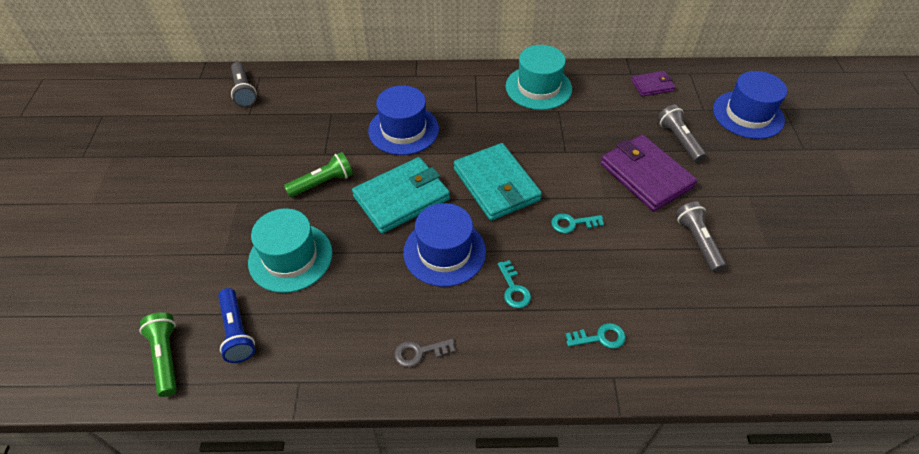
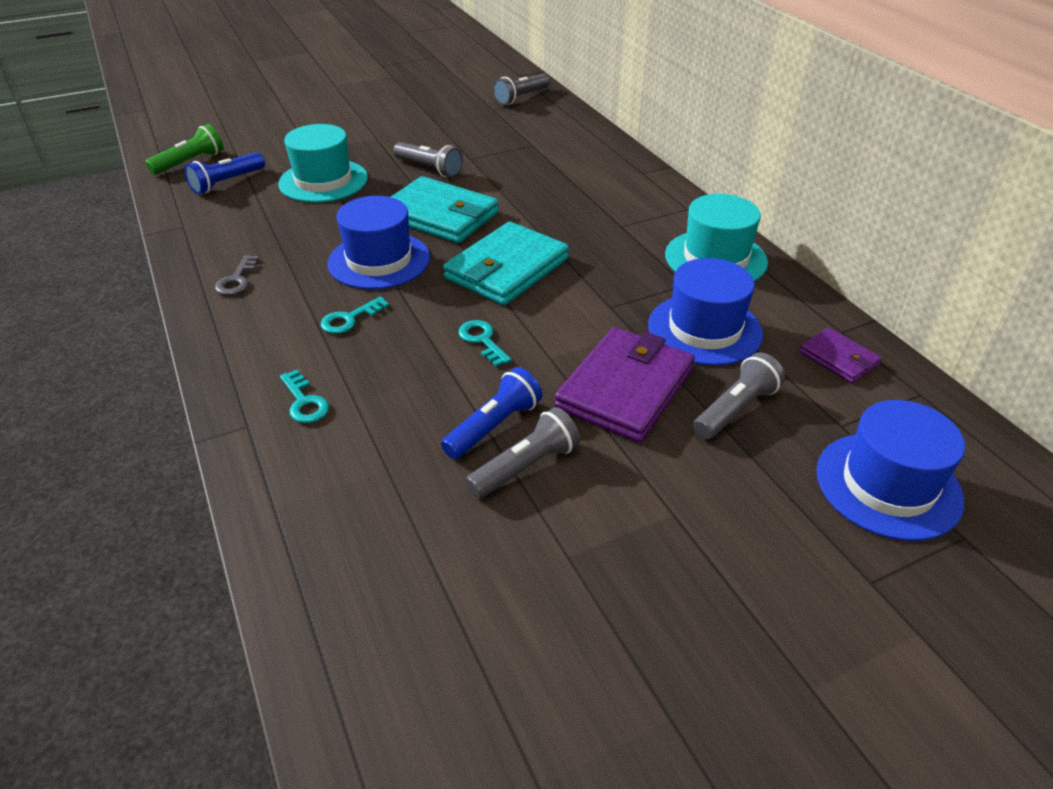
camera: 65 degrees right, 10 degrees down
green flashlight [284,152,353,197] -> grey flashlight [393,142,463,178]
blue hat [368,85,439,155] -> blue hat moved to [648,258,763,366]
grey key [394,339,455,367] -> grey key turned 135 degrees counterclockwise [215,255,260,295]
none -> blue flashlight [441,367,542,459]

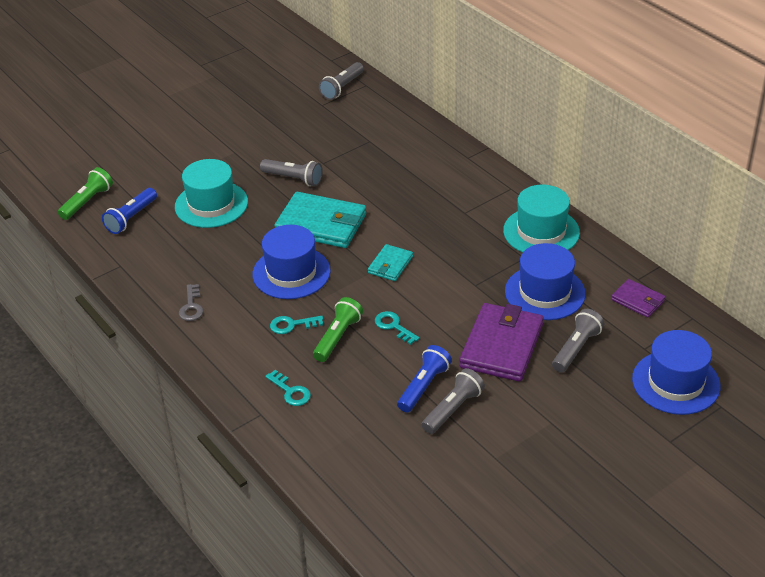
camera: 10 degrees left, 0 degrees up
turquoise key [321,296,389,334] -> turquoise key turned 45 degrees clockwise [270,316,323,334]
turquoise wallet [443,221,569,305] -> turquoise wallet [368,244,413,281], size x0.52
none -> green flashlight [313,297,363,362]

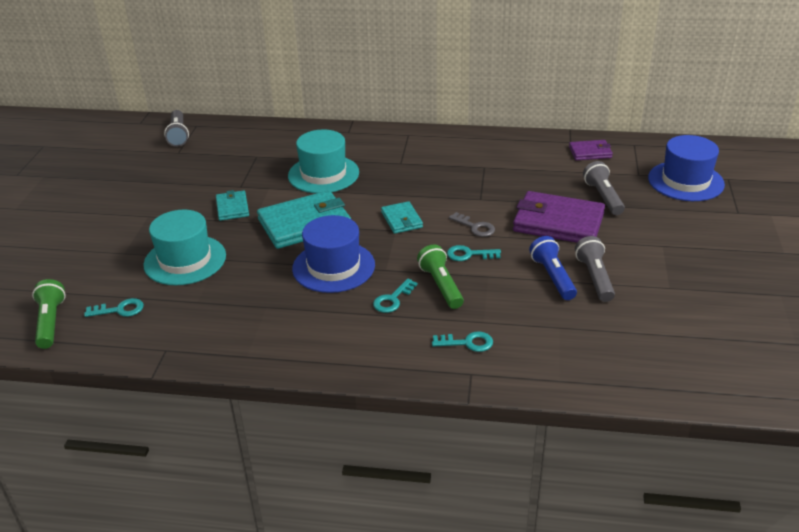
camera: 45 degrees left, 5 degrees down
blue flashlight [102,188,157,234] -> turquoise key [84,298,144,317]
grey key [179,284,203,321] -> grey key moved to [449,212,495,237]
grey flashlight [260,159,323,186] -> turquoise wallet [216,190,249,221]
purple wallet [459,303,544,382] -> purple wallet turned 45 degrees counterclockwise [513,191,605,243]
turquoise hat [503,185,580,253] -> turquoise hat moved to [288,130,359,193]
blue hat [505,243,586,320] -> none

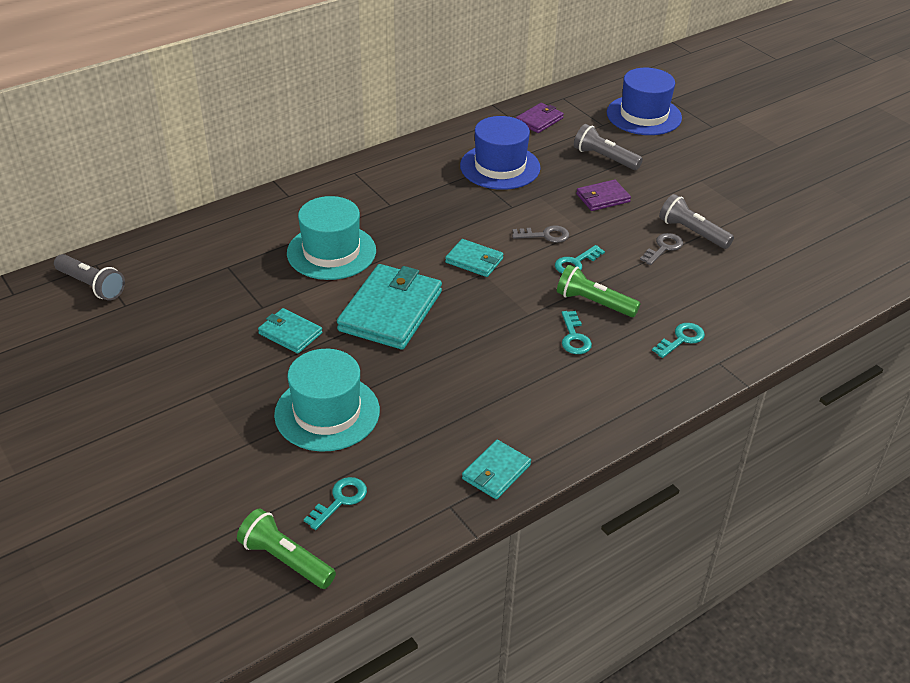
camera: 45 degrees left, 5 degrees up
blue hat [292,215,375,293] -> blue hat moved to [460,116,541,190]
purple wallet [513,191,605,243] -> purple wallet [576,180,631,211], size x0.52
blue flashlight [529,236,577,300] -> grey key [640,233,683,265]
none -> turquoise wallet [462,440,531,499]

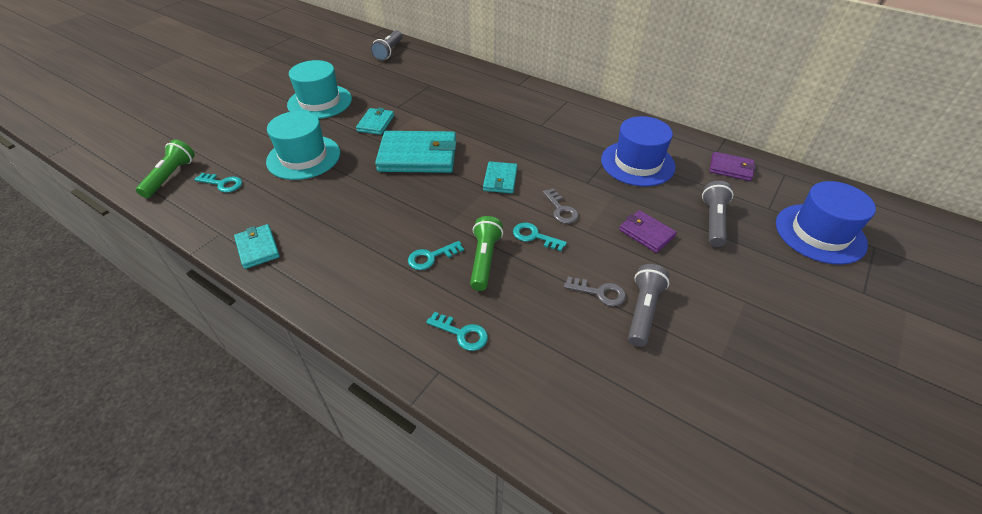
camera: 70 degrees right, 5 degrees up
turquoise hat [287,196,376,280] -> turquoise hat moved to [287,60,352,119]
turquoise wallet [462,440,531,499] -> turquoise wallet turned 45 degrees clockwise [234,224,280,269]

